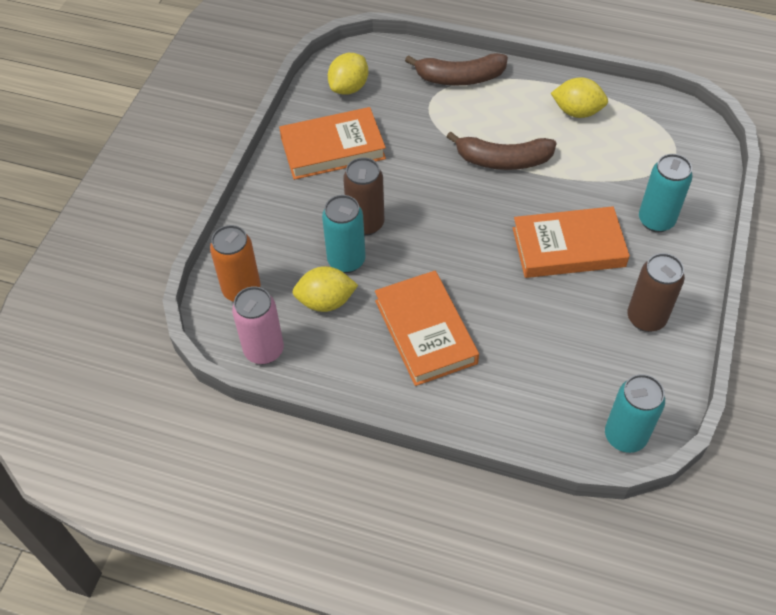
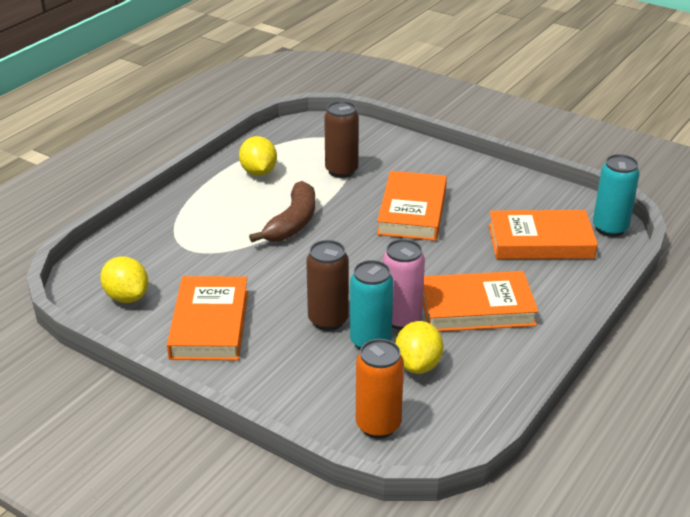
camera: 75 degrees left, 20 degrees down
pink can [232,286,284,364] -> pink can moved to [383,239,425,330]
brown banana [405,53,508,85] -> none
yellow lemon [551,77,608,118] -> yellow lemon turned 45 degrees counterclockwise [239,136,277,176]
brown can [627,253,685,332] -> brown can moved to [324,101,359,178]
turquoise can [639,154,693,232] -> none
none -> orange book [488,210,598,259]

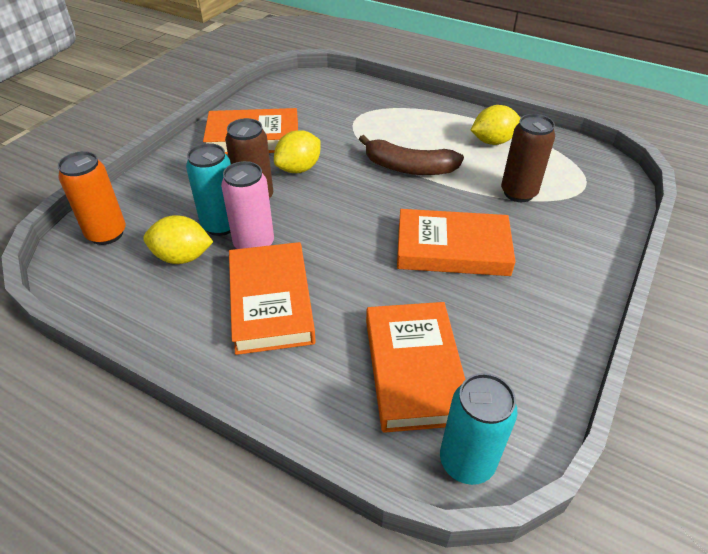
camera: 85 degrees right, 10 degrees up
yellow lemon [100,257,148,303] -> yellow lemon moved to [274,130,320,173]

